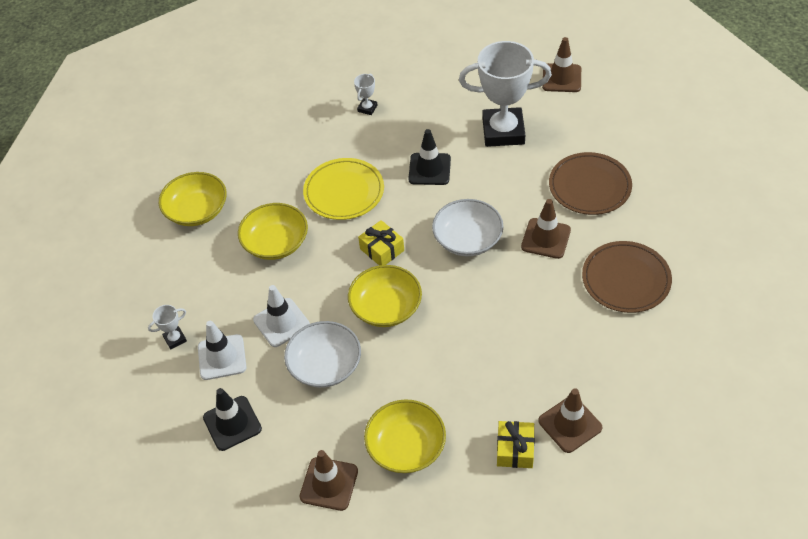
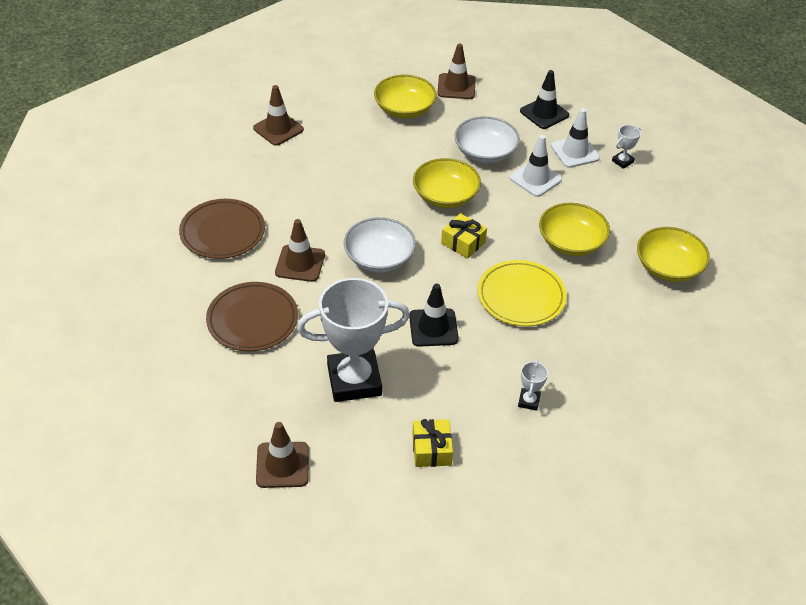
camera: 165 degrees right, 5 degrees down
yellow gift [497,421,535,468] -> yellow gift moved to [412,419,453,467]

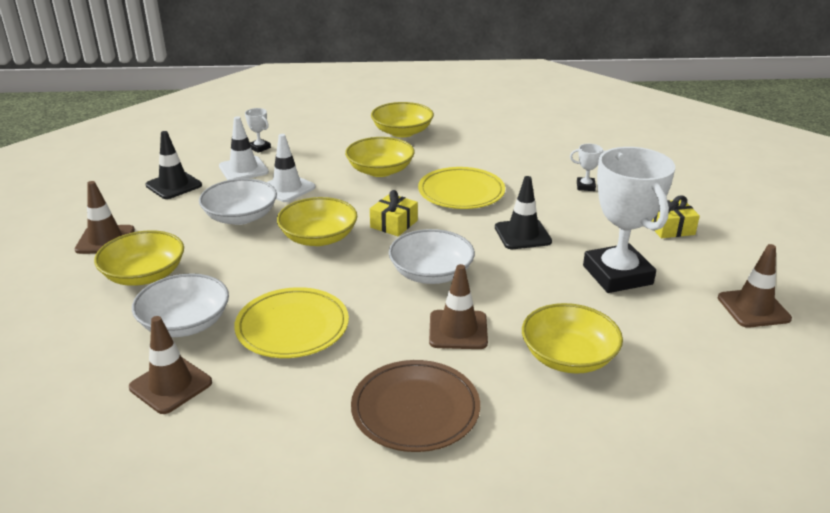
camera: 95 degrees left, 15 degrees down
brown plate [206,282,298,352] -> yellow bowl [522,303,623,374]
none -> white bowl [132,273,229,337]
none -> yellow plate [234,287,349,358]

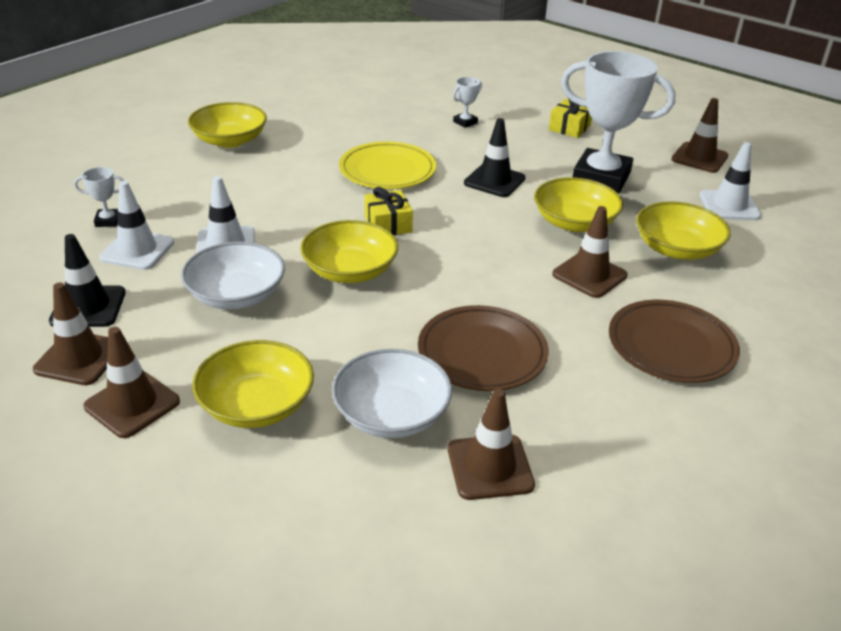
camera: 50 degrees left, 5 degrees up
yellow plate [234,287,349,358] -> brown plate [418,305,549,391]
yellow bowl [345,137,415,177] -> yellow bowl moved to [534,177,623,232]
white bowl [389,229,475,284] -> none
none -> brown traffic cone [33,282,108,385]
none -> white traffic cone [699,142,761,220]

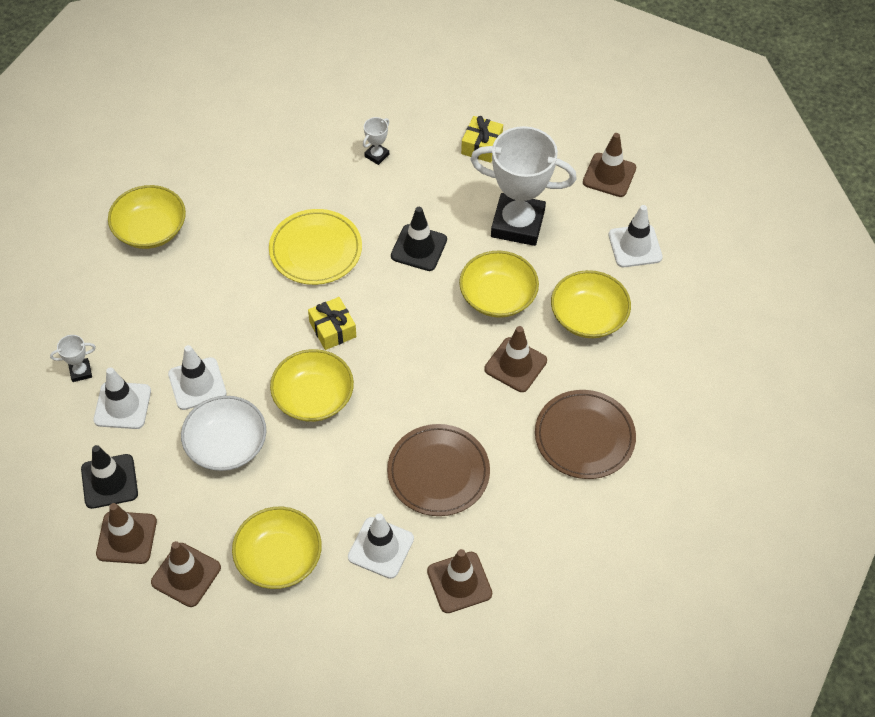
camera: 10 degrees left, 20 degrees up
white bowl [332,349,452,438] -> white traffic cone [348,513,414,579]

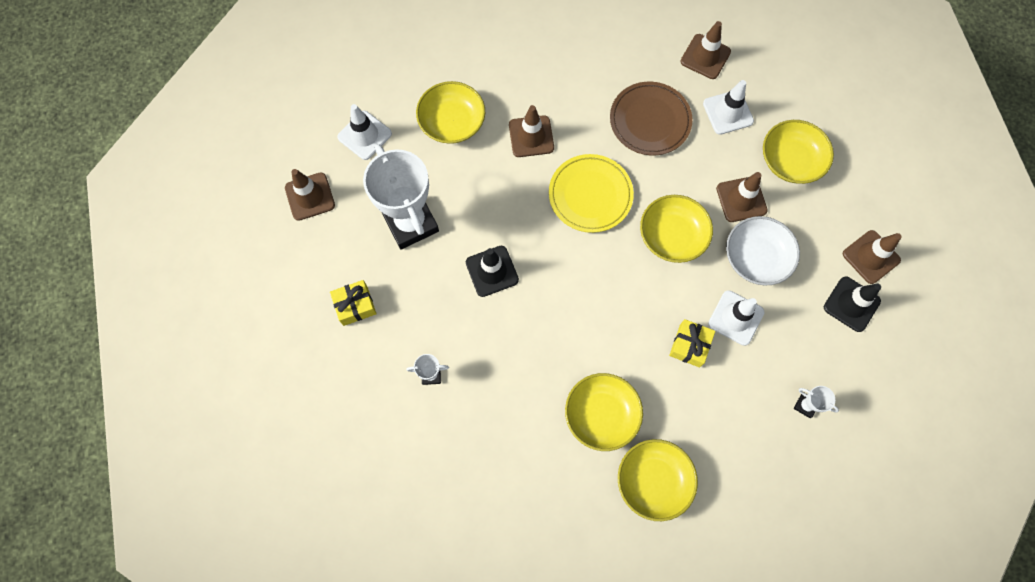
camera: 130 degrees left, 15 degrees up
white traffic cone [94,367,151,429] -> none
brown traffic cone [151,541,221,607] -> brown traffic cone moved to [716,172,768,222]
yellow plate [269,209,362,285] -> yellow plate moved to [549,154,634,233]
yellow gift [308,297,356,350] -> yellow gift moved to [669,319,715,367]
yellow bowl [459,251,539,318] -> yellow bowl moved to [565,373,643,451]
brown plate [535,390,636,479] -> none

